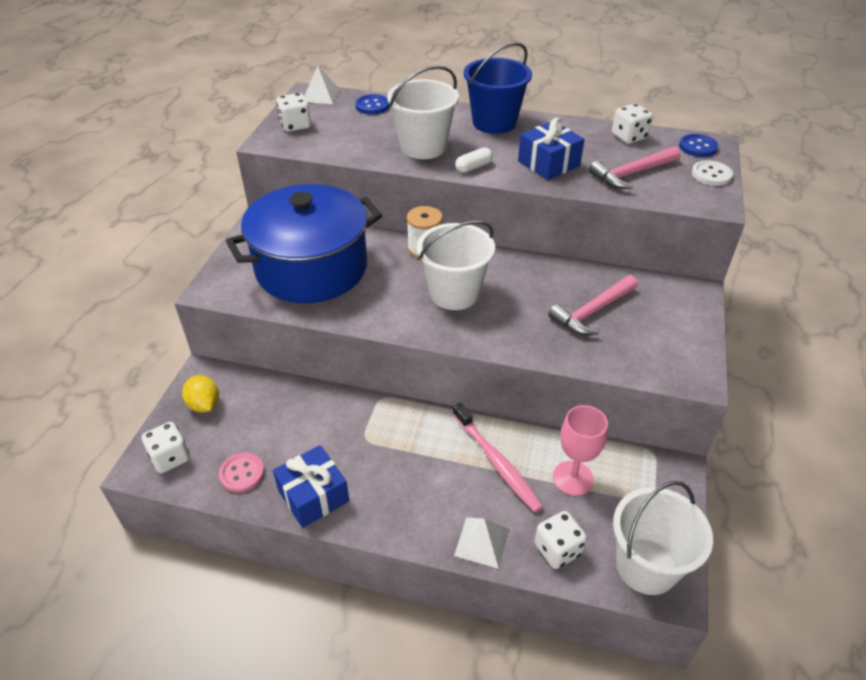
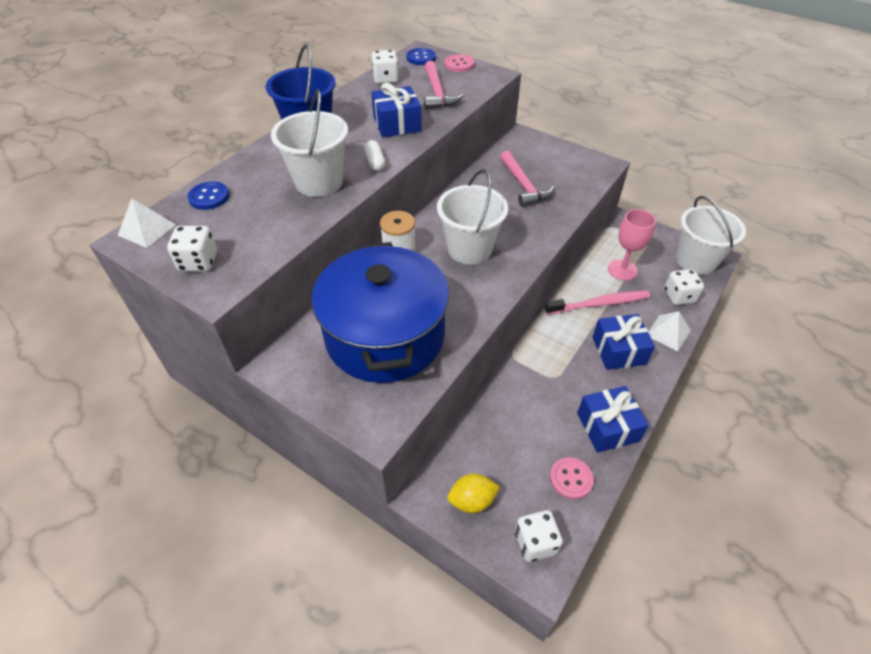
camera: 70 degrees left, 5 degrees up
white button [692,160,733,186] -> pink button [445,54,475,72]
none -> blue gift [592,314,655,370]

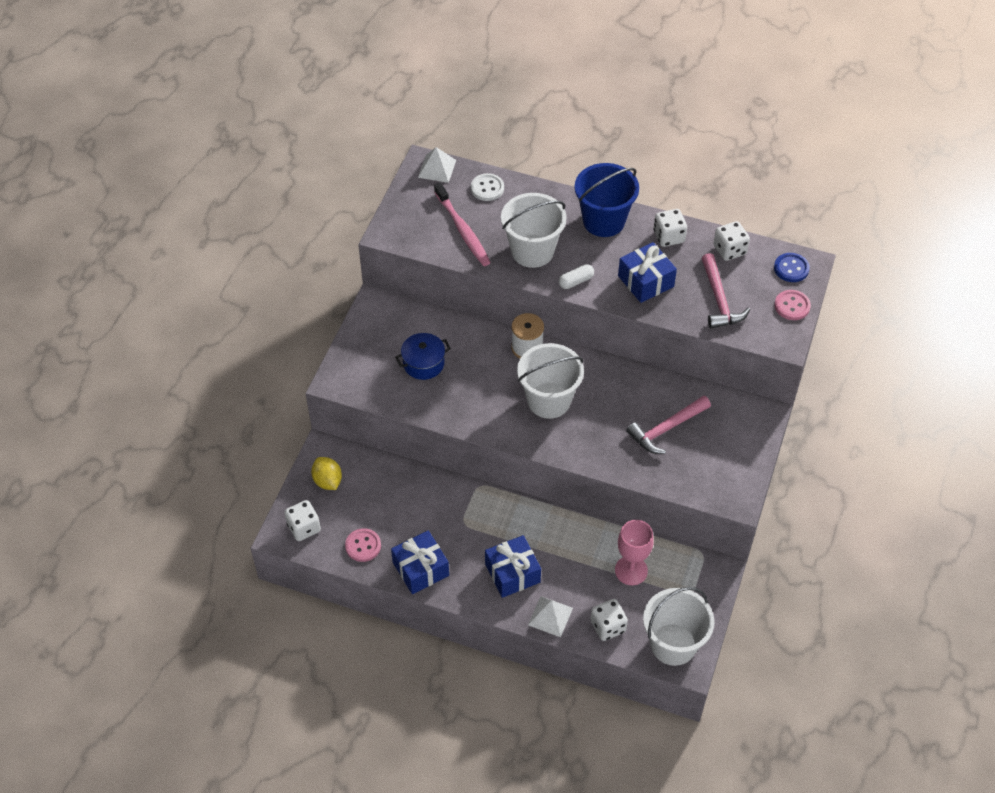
camera: 75 degrees right, 5 degrees up
white dice [167,226,217,271] -> white dice moved to [654,209,687,247]
blue button [187,181,229,210] -> white button [471,173,504,201]
blue pot [311,242,449,383] -> blue pot [395,333,451,380], size x0.41
pink hammer [424,61,464,110] -> pink hammer turned 75 degrees counterclockwise [701,253,750,329]
pink toothbrush [545,291,650,315] -> pink toothbrush moved to [434,182,491,266]

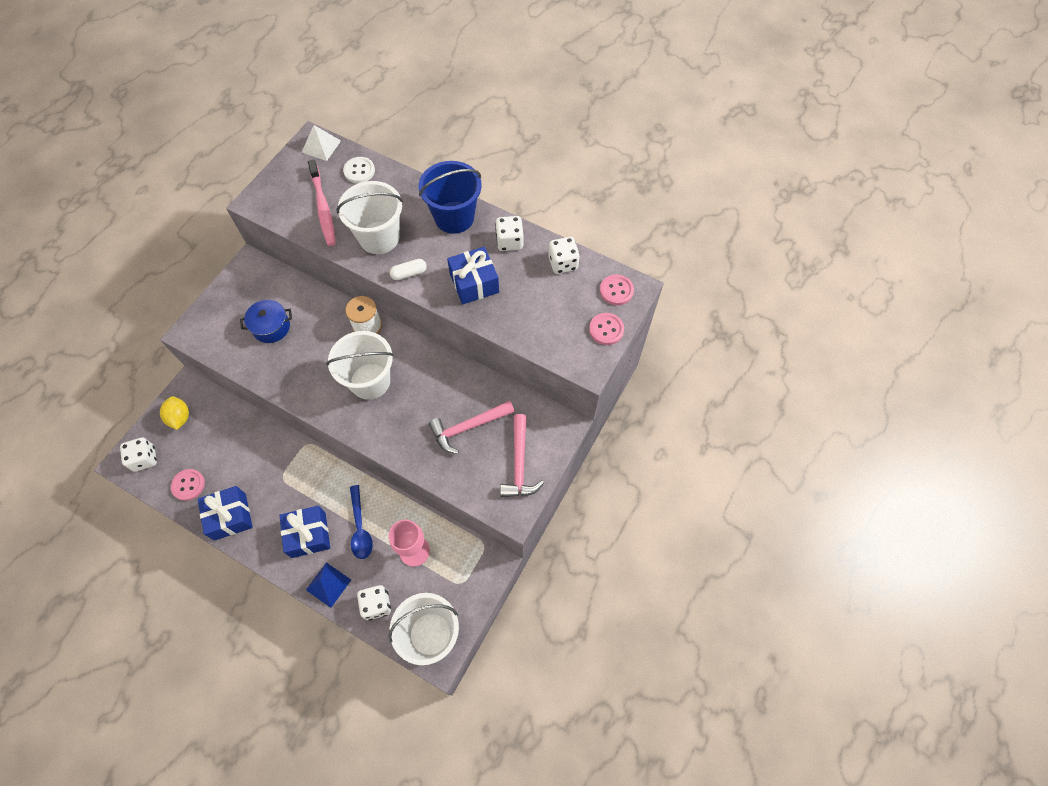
camera: 10 degrees right, 10 degrees up
white pyramid [528,596,573,637] -> blue pyramid [306,562,351,608]
pink hammer [701,253,750,329] -> pink hammer moved to [500,414,544,497]
blue button [774,253,810,282] -> pink button [600,274,634,305]
none -> blue spoon [350,485,373,559]

